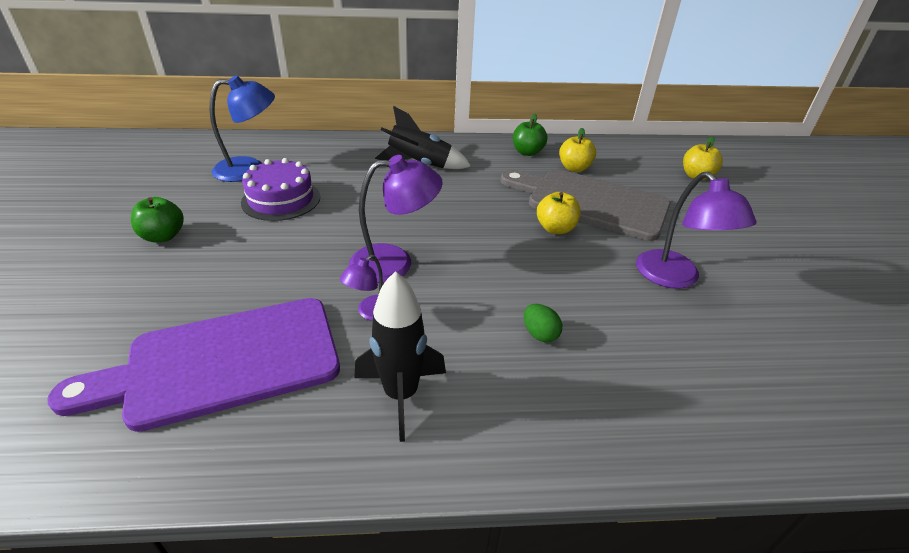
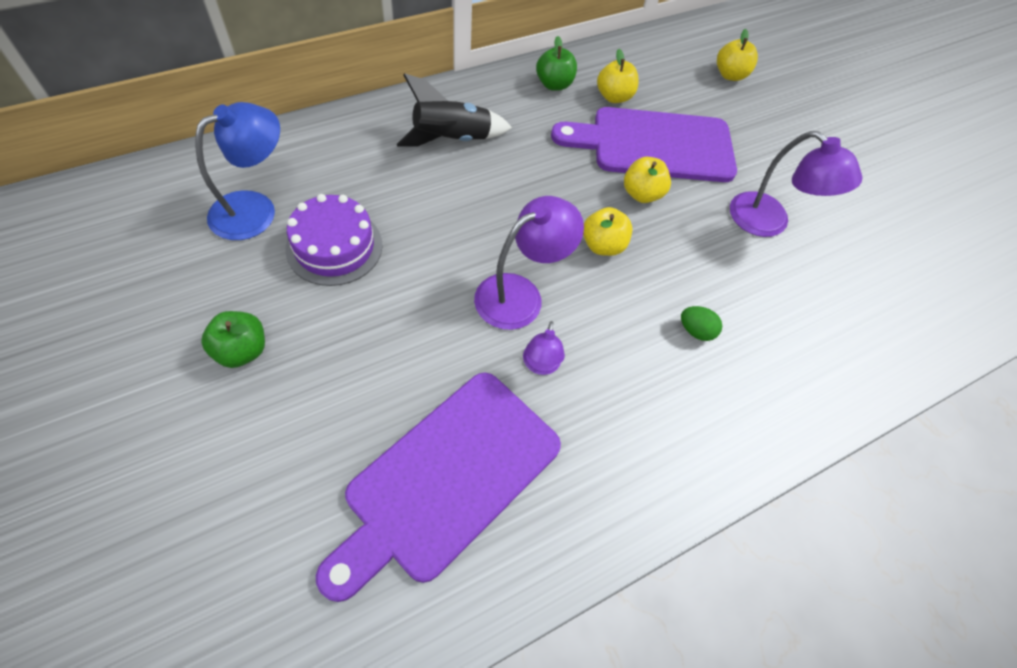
camera: 30 degrees left, 20 degrees up
black rocket [355,271,446,442] -> none
grey cutting board [501,169,671,241] -> purple cutting board [551,107,737,182]
none -> yellow apple [583,207,632,256]

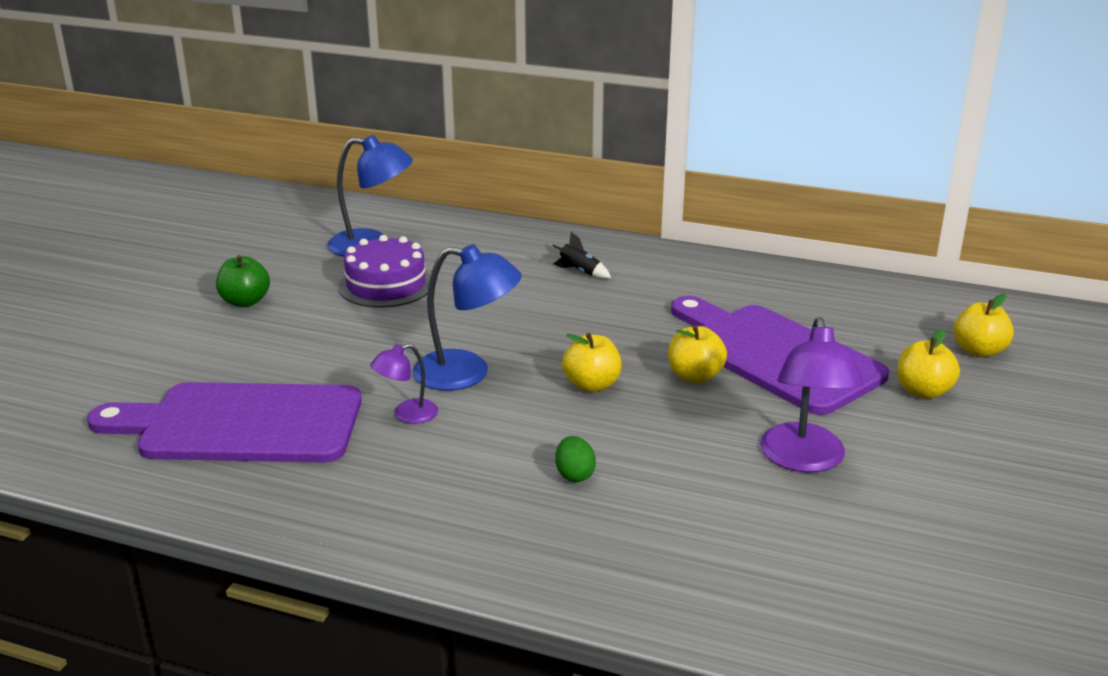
camera: 55 degrees right, 30 degrees down
black rocket [397,73,512,147] -> black rocket [552,232,611,279], size x0.50
purple lamp [474,196,584,330] -> blue lamp [413,244,522,391]
green apple [536,36,577,91] -> none
yellow apple [597,49,639,103] -> yellow apple moved to [897,329,960,399]

